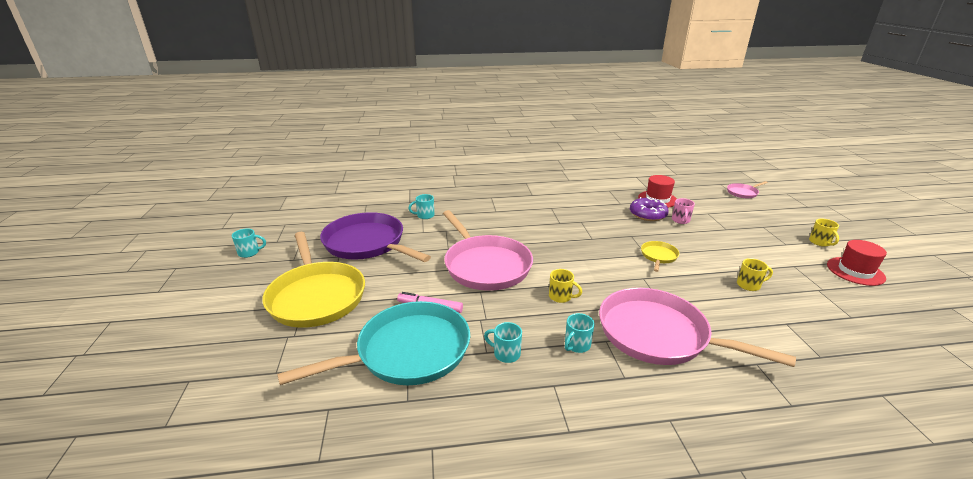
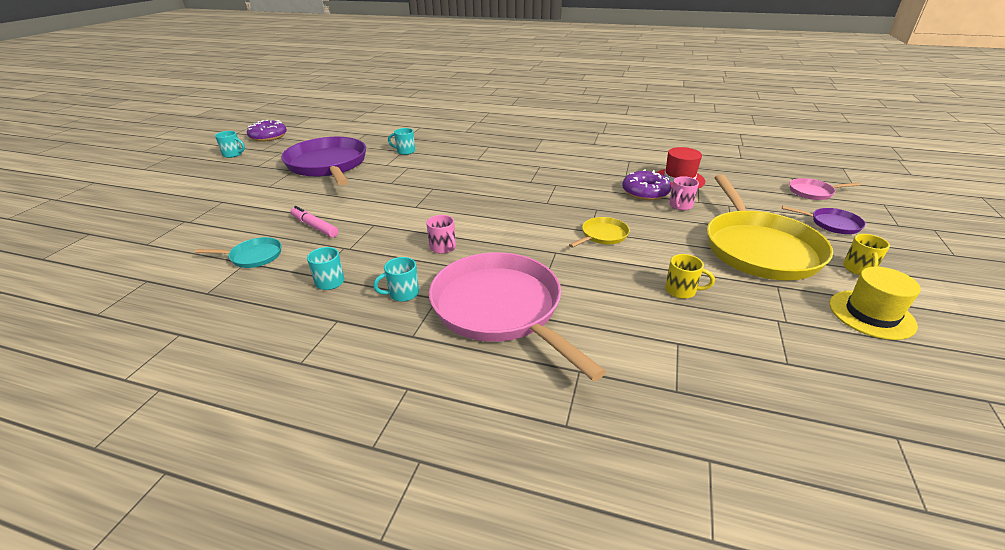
camera: 25 degrees right, 5 degrees up
yellow pan [262,232,365,328] -> yellow pan moved to [707,175,833,281]
turquoise pan [277,301,470,385] -> turquoise pan [195,237,281,268], size x0.44
pink pan [443,210,533,291] -> none
yellow mug [549,269,582,303] -> pink mug [426,215,456,254]
red hat [827,240,887,286] -> yellow hat [829,267,921,340]
none -> purple donut [247,120,287,142]
none -> purple pan [782,206,866,234]

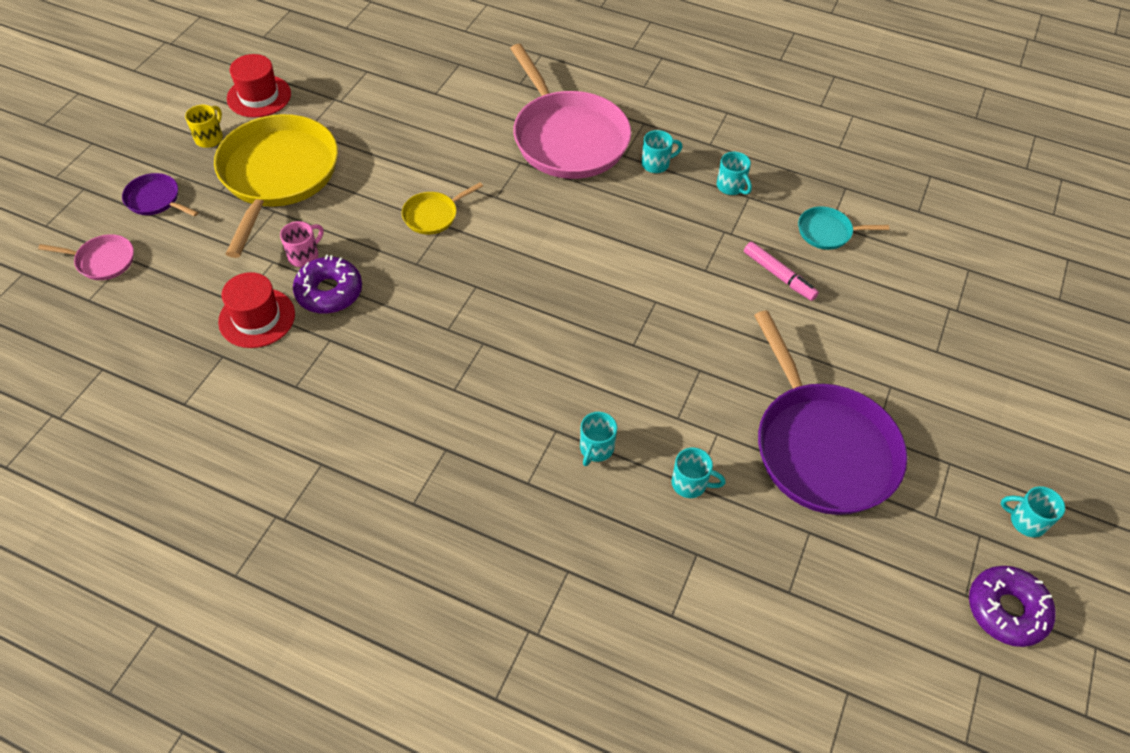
camera: 175 degrees left, 20 degrees up
pink mug [426,215,456,254] -> none
yellow mug [665,254,715,299] -> none
yellow hat [829,267,921,340] -> red hat [227,54,291,118]
none -> turquoise mug [580,412,617,466]

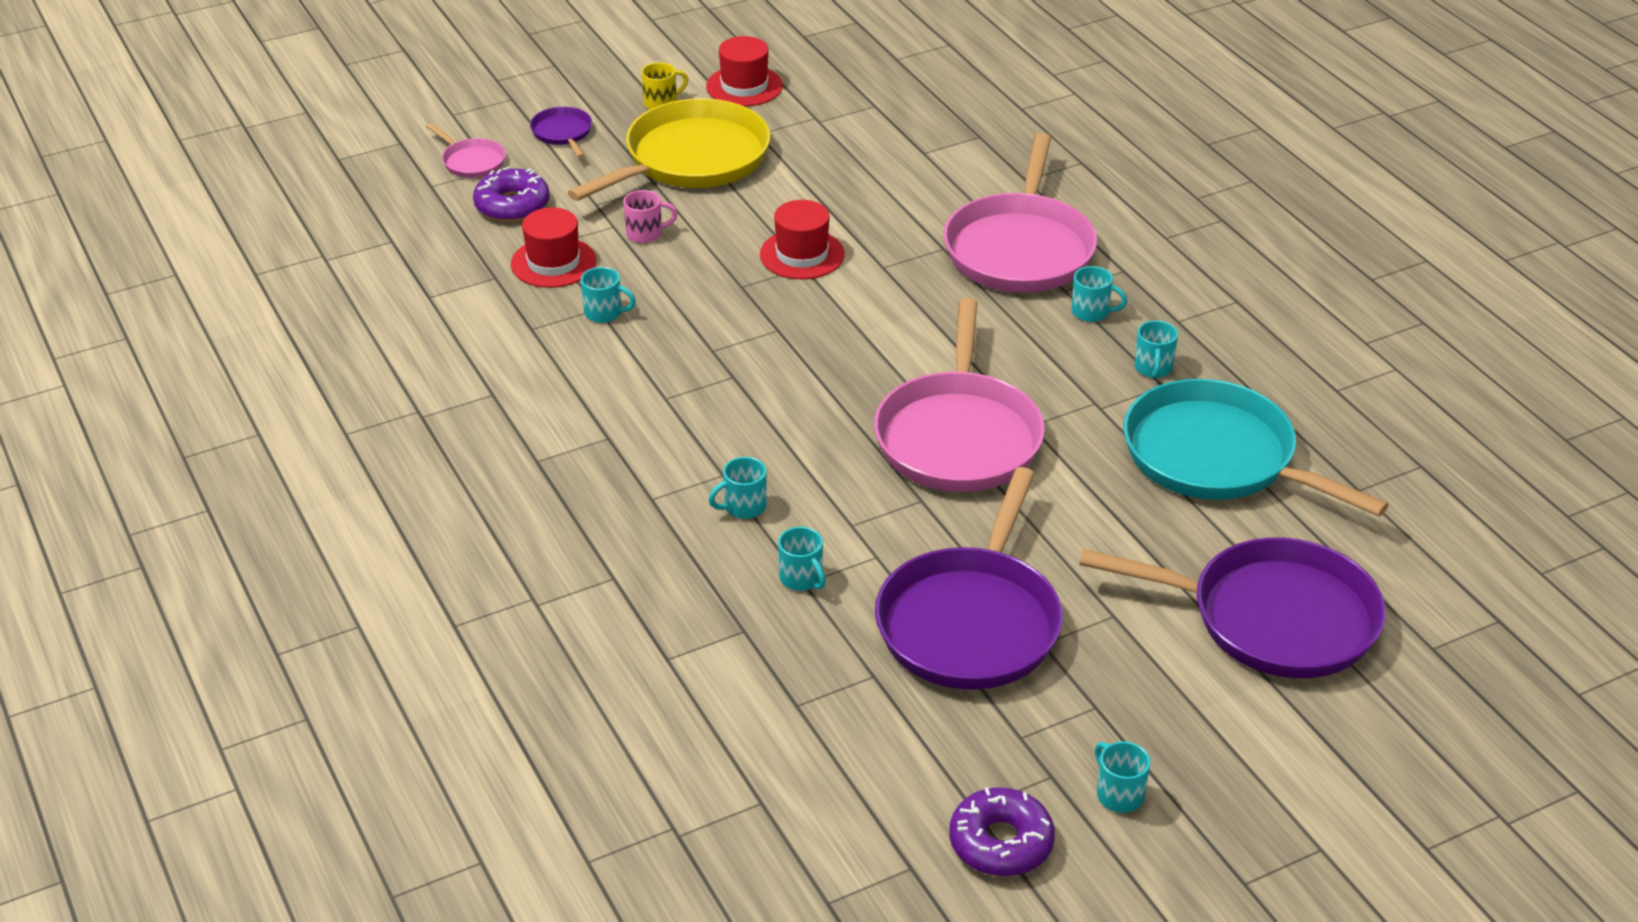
camera: 40 degrees right, 15 degrees down
purple donut [293,255,362,314] -> purple donut moved to [473,167,550,222]
yellow pan [402,182,483,235] -> red hat [760,200,845,279]
pink marker [744,242,819,301] -> none
turquoise pan [798,207,889,250] -> turquoise pan [1124,379,1389,516], size x2.28
none -> turquoise mug [581,267,636,323]
none -> pink pan [874,298,1045,492]
none -> purple pan [1079,538,1386,678]

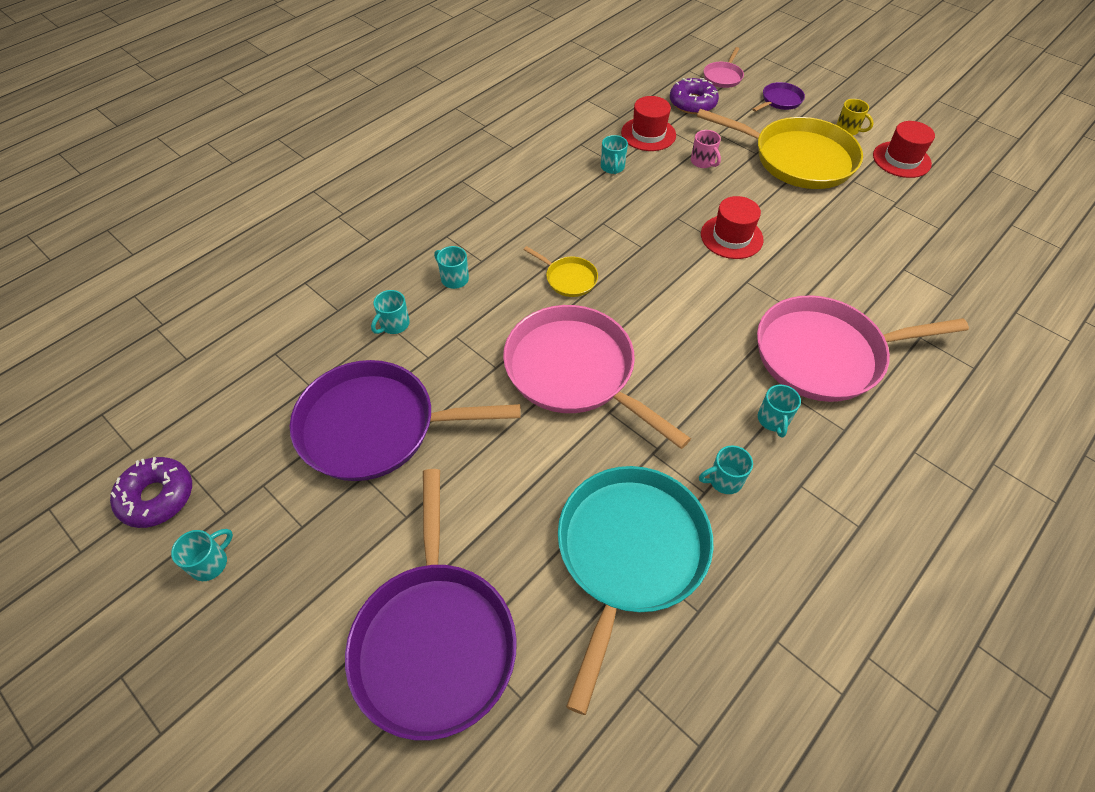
camera: 70 degrees right, 15 degrees up
pink pan [874,298,1045,492] -> pink pan turned 60 degrees clockwise [503,305,691,449]
none -> yellow pan [524,246,598,297]

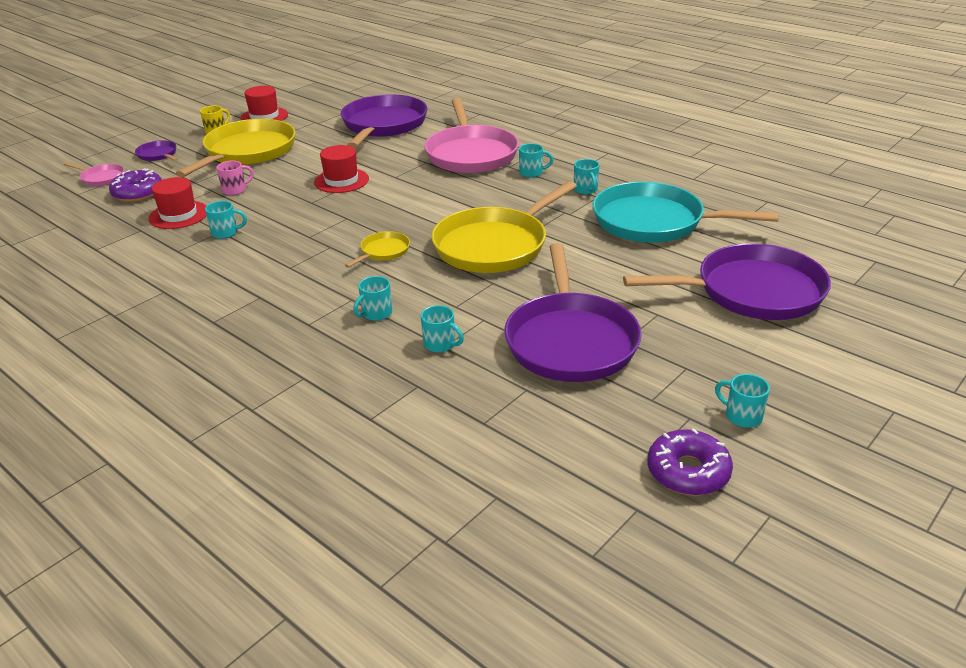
camera: 90 degrees left, 20 degrees down
pink pan [503,305,691,449] -> yellow pan [431,181,577,273]
none -> purple pan [341,94,427,148]

